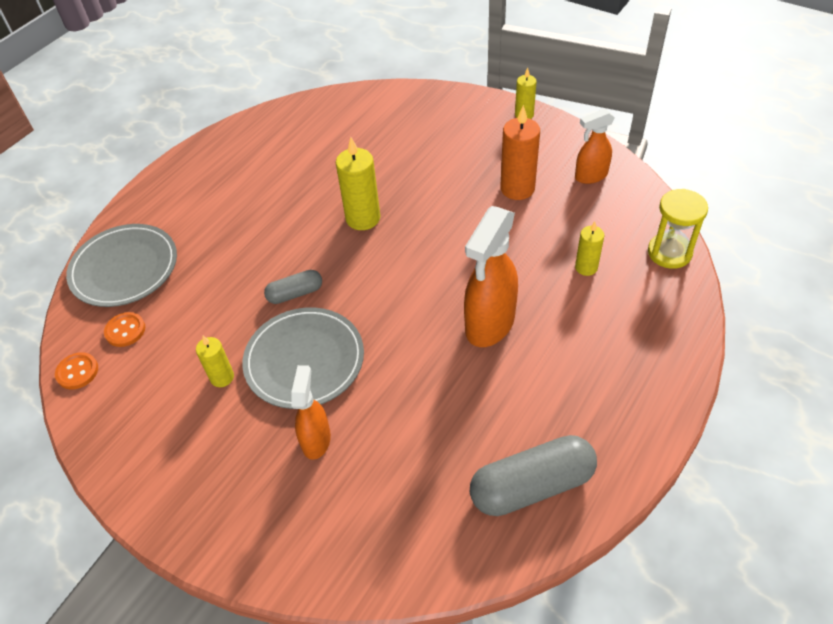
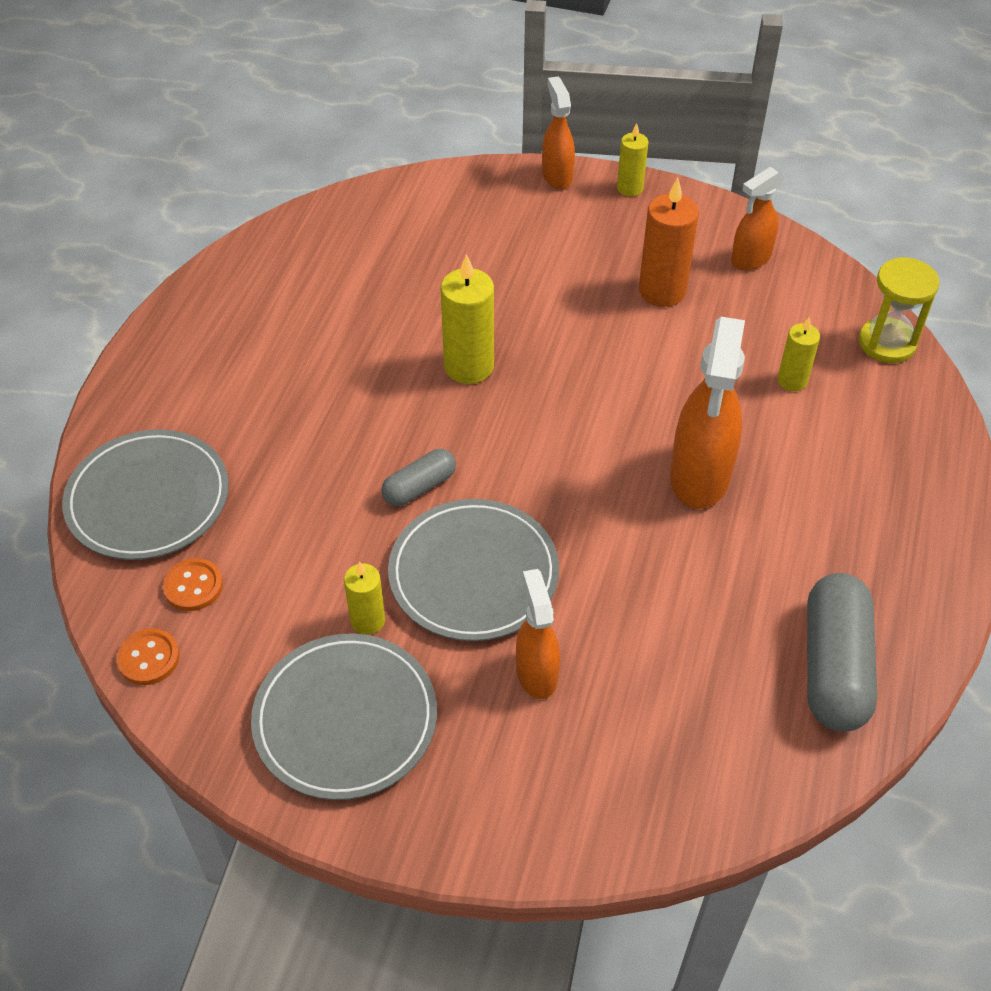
camera: 20 degrees left, 0 degrees up
grey capsule [470,435,597,516] -> grey capsule turned 45 degrees counterclockwise [807,573,877,732]
none -> grey plate [251,633,437,800]
none -> orange spray bottle [542,77,575,189]

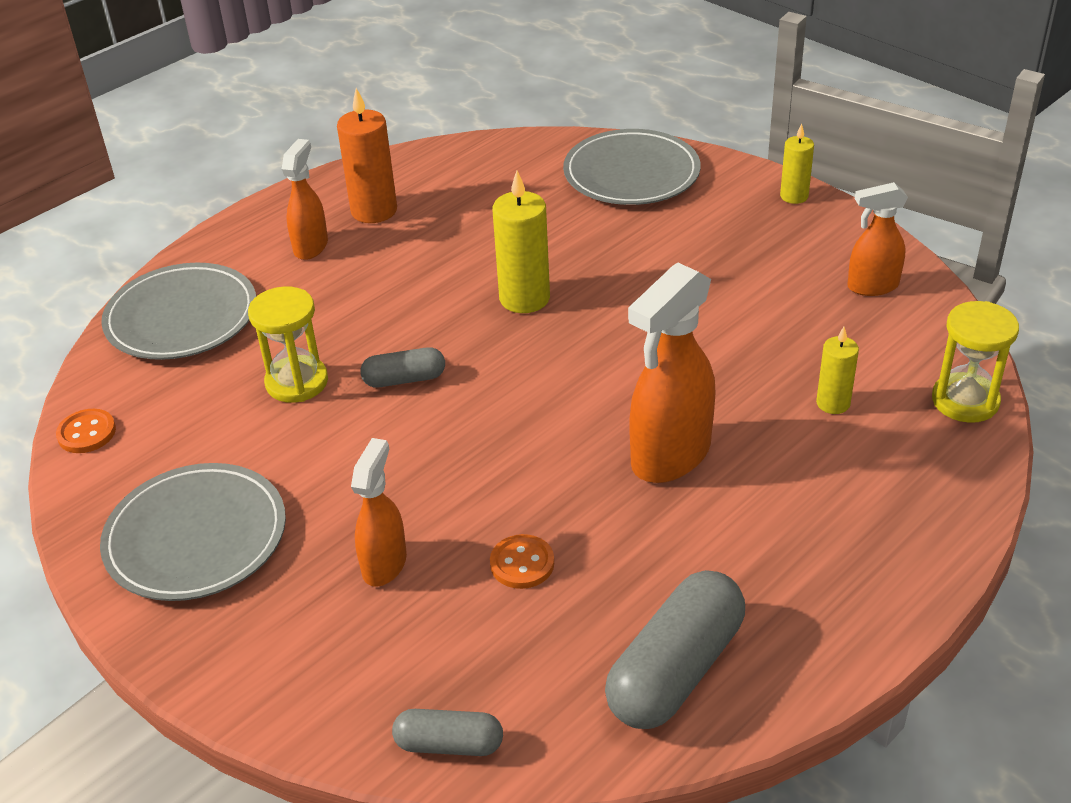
camera: 30 degrees right, 10 degrees down
orange button [163,558,223,611] -> orange button moved to [490,534,554,589]
yellow candle [344,562,385,635] -> none
grey plate [388,499,559,641] -> grey plate moved to [563,129,701,205]
orange spray bottle [542,77,575,189] -> orange spray bottle moved to [282,139,328,260]
orange candle [639,178,699,307] -> orange candle moved to [337,88,397,223]
none -> yellow hourglass [248,287,328,403]
none -> grey capsule [392,709,503,756]

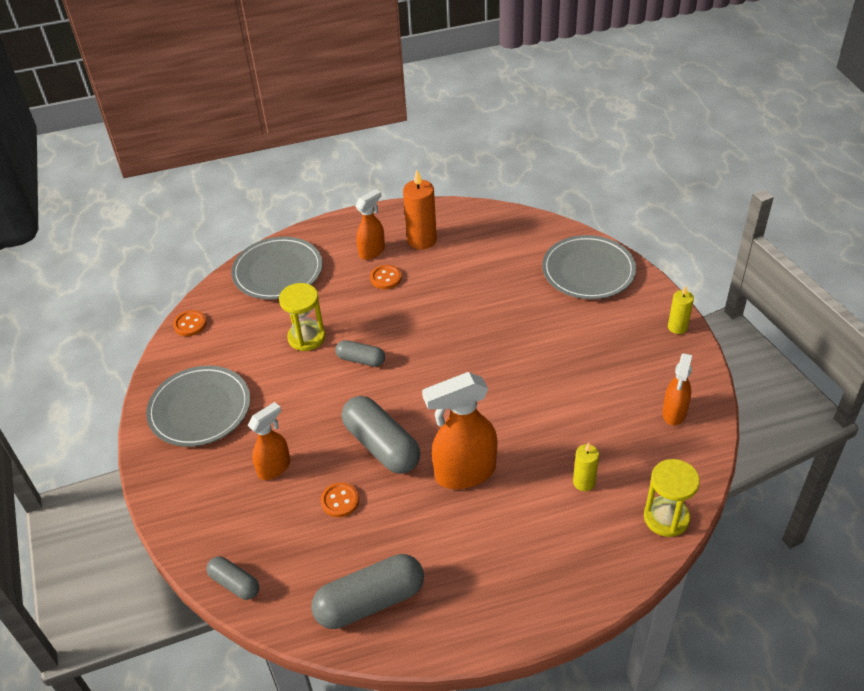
camera: 30 degrees right, 5 degrees up
yellow candle [492,170,550,313] -> none
orange spray bottle [847,182,908,296] -> orange spray bottle turned 90 degrees counterclockwise [662,353,692,425]
none -> grey capsule [342,396,421,474]
none -> orange button [370,265,402,289]

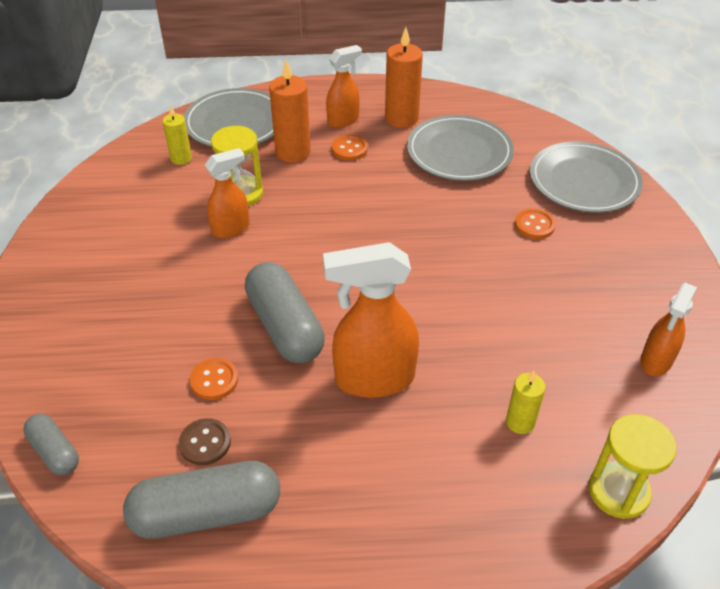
camera: 10 degrees right, 0 degrees up
grey plate [146,366,250,447] -> grey plate moved to [407,115,514,181]
orange button [173,310,207,336] -> orange button moved to [515,209,556,239]
orange spray bottle [247,402,290,480] -> orange spray bottle moved to [205,148,250,238]
grey capsule [335,340,385,367] -> none
yellow candle [668,286,694,334] -> yellow candle moved to [162,105,192,165]
none -> brown button [179,418,231,465]
none -> orange candle [269,59,311,163]

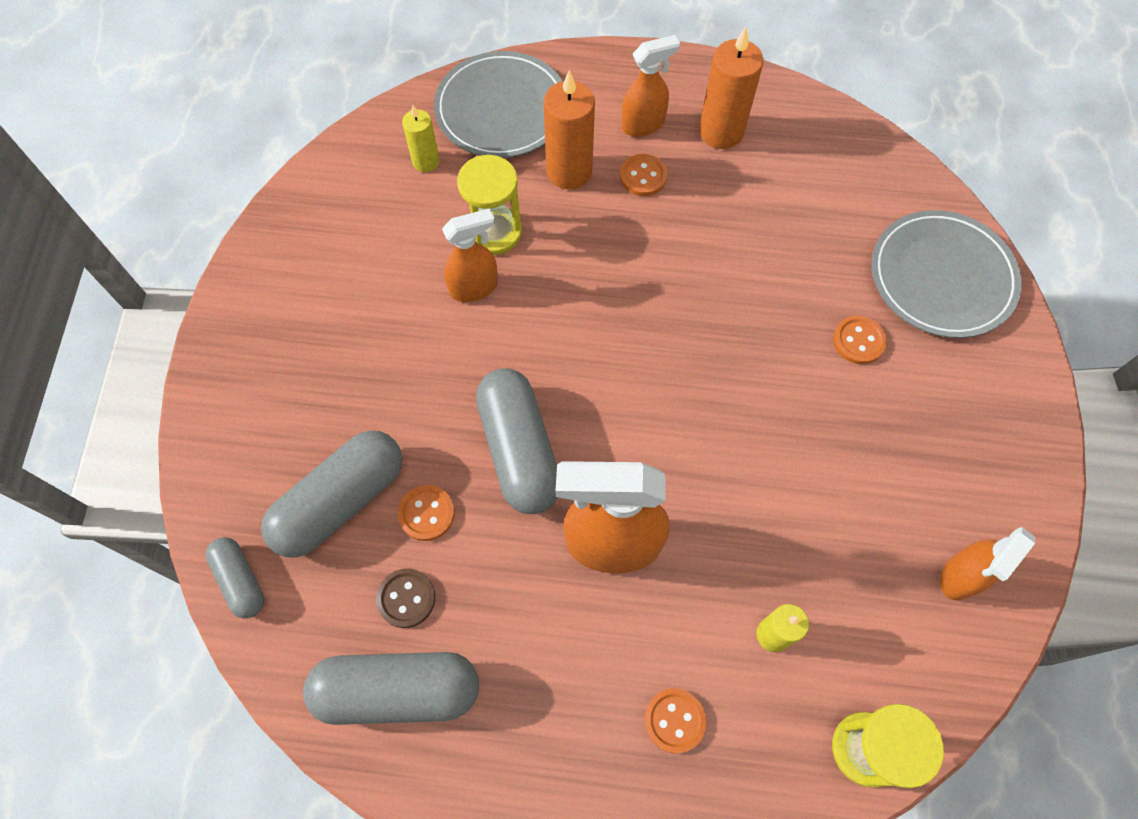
camera: 10 degrees right, 20 degrees up
grey plate [407,115,514,181] -> none
none -> grey capsule [261,430,402,558]
none -> orange button [644,688,706,753]

